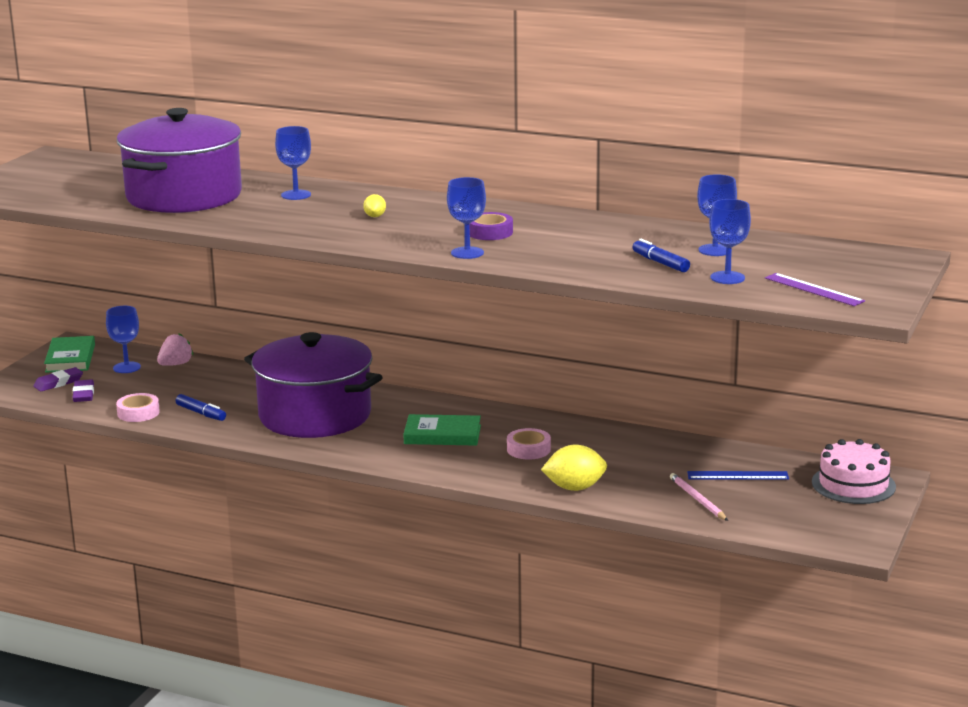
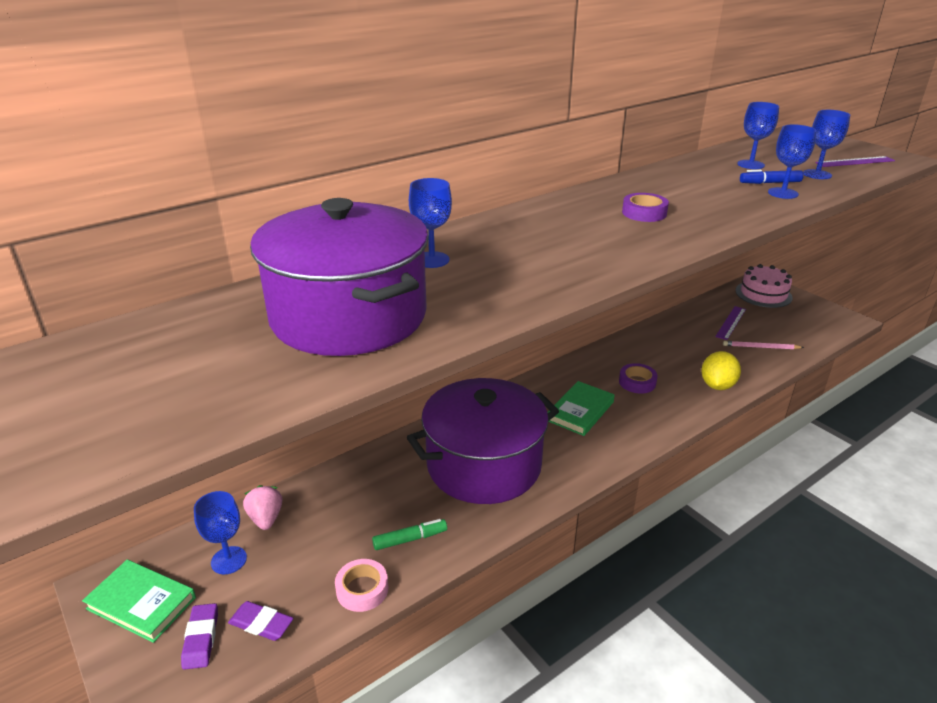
camera: 60 degrees left, 10 degrees up
blue marker [176,394,226,421] -> green marker [372,519,447,550]
yellow lemon [363,194,386,217] -> none
blue goblet [447,177,486,259] -> blue goblet moved to [768,124,816,199]
pink tape [507,428,551,459] -> purple tape [619,363,658,394]
blue ruler [687,471,789,480] -> purple ruler [715,306,746,340]

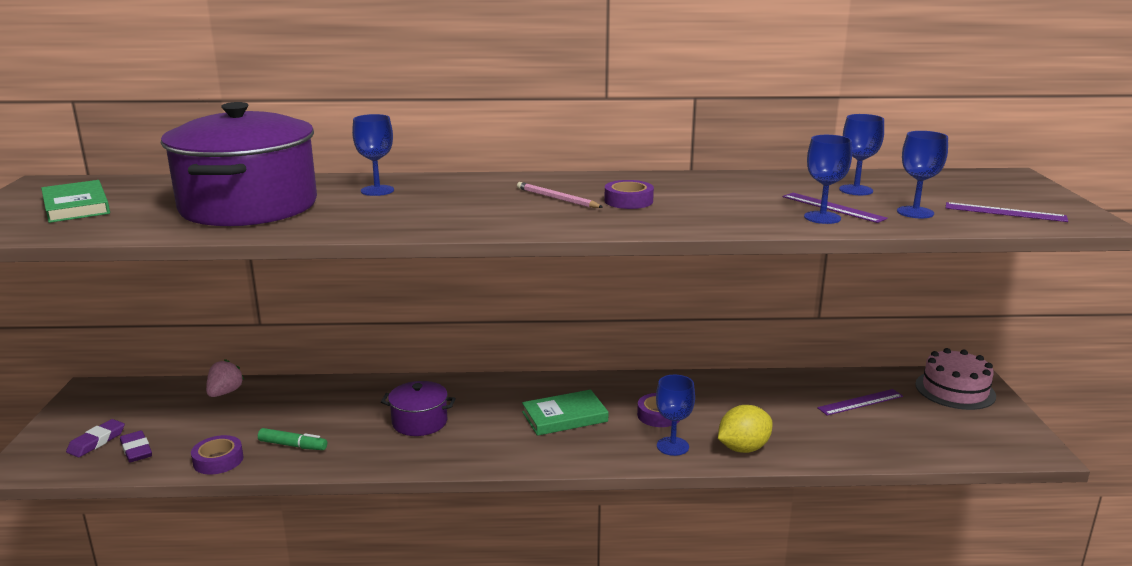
camera: 35 degrees right, 10 degrees down
green book [82,559,196,643] -> green book moved to [41,180,110,223]
blue goblet [194,491,247,574] -> blue goblet moved to [656,375,695,456]
pink tape [335,559,388,612] -> purple tape [191,435,244,474]
purple pot [407,378,559,504] -> purple pot [381,381,456,436], size x0.46
pink pencil [723,341,804,349] -> pink pencil moved to [517,182,603,208]
blue marker [740,170,804,184] -> purple ruler [783,193,888,223]

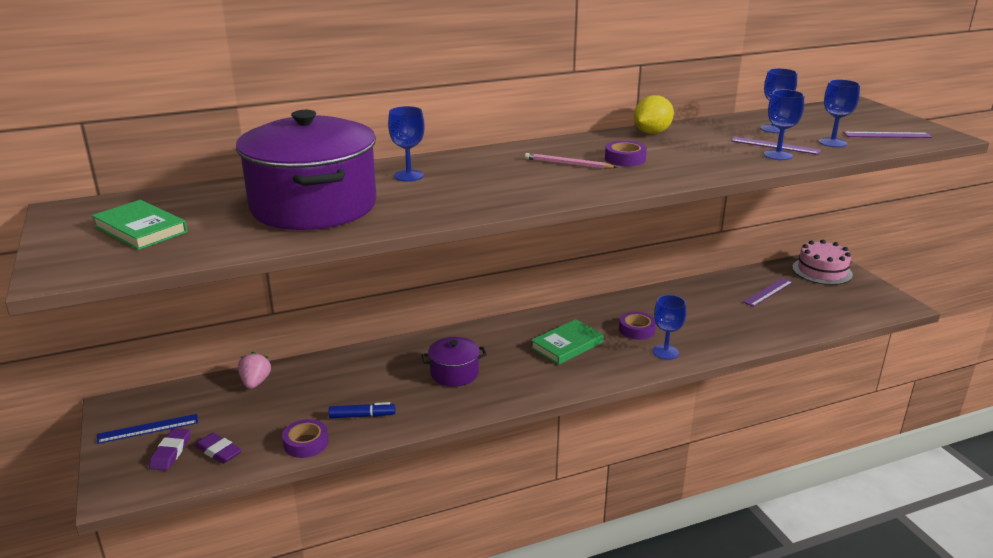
camera: 20 degrees left, 5 degrees up
green marker [258,428,327,450] -> blue marker [329,402,395,418]
yellow lemon [718,405,772,453] -> yellow lemon moved to [634,95,674,134]
none -> blue ruler [97,414,198,444]

